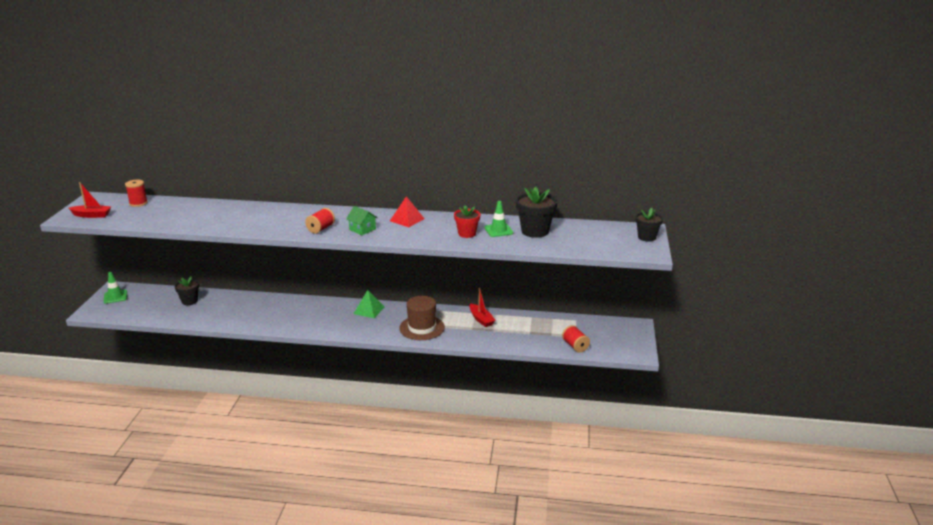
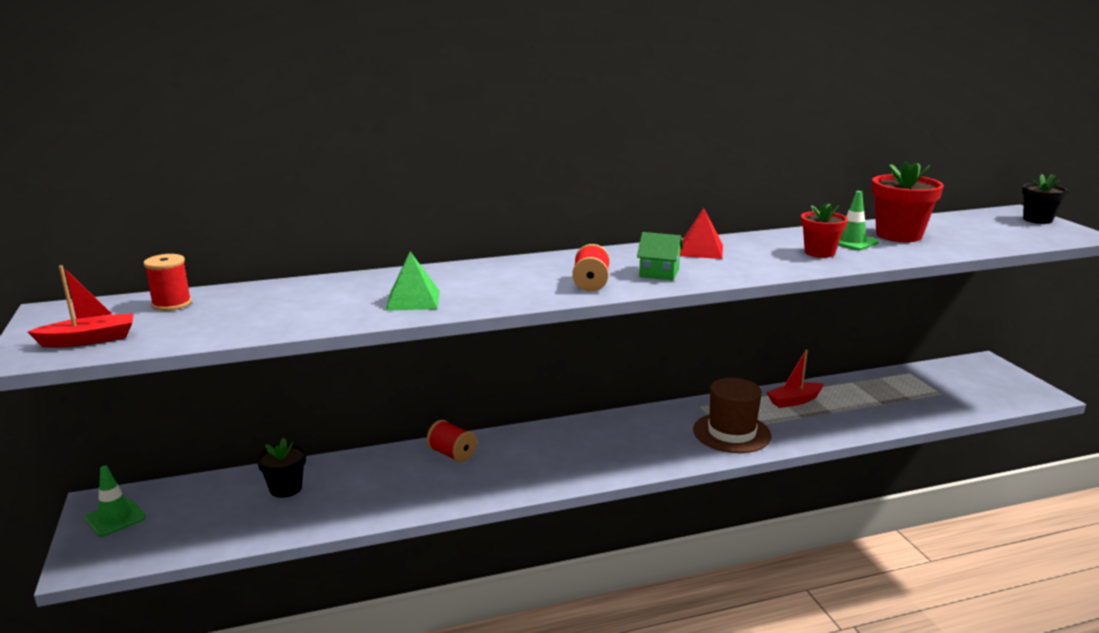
camera: 25 degrees left, 5 degrees down
green pyramid [354,290,384,318] -> green pyramid moved to [386,252,440,311]
red boat [470,288,496,327] -> red boat turned 120 degrees clockwise [766,350,824,408]
black flower pot [516,187,558,238] -> red flower pot [872,161,944,242]
red spool [562,325,590,353] -> red spool moved to [427,420,477,463]

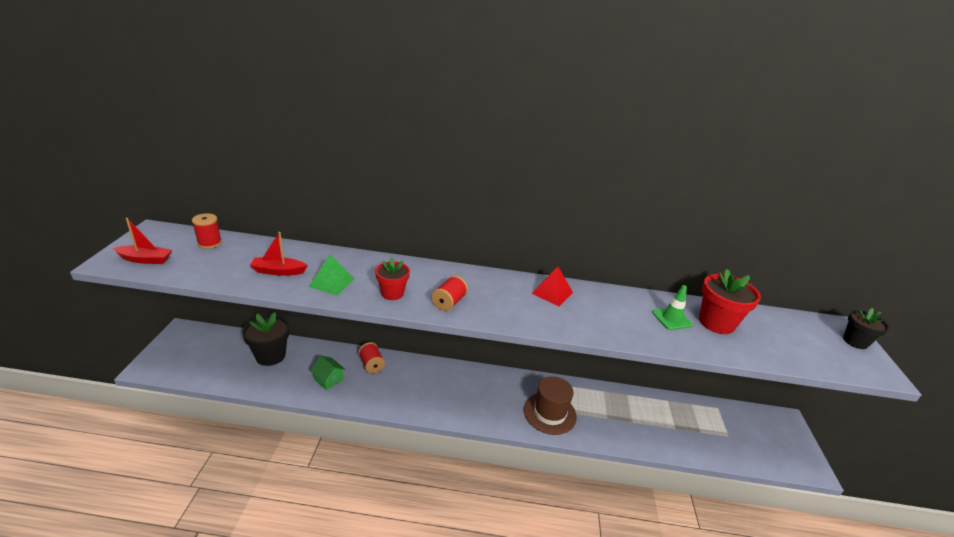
camera: 20 degrees right, 10 degrees up
green traffic cone [85,466,146,537] -> none
black flower pot [257,438,306,498] -> black flower pot [242,312,290,366], size x1.57
green house [637,232,683,281] -> green house moved to [310,355,346,390]
red boat [766,350,824,408] -> red boat moved to [250,232,308,276]
red flower pot [801,204,848,258] -> red flower pot moved to [375,258,410,300]

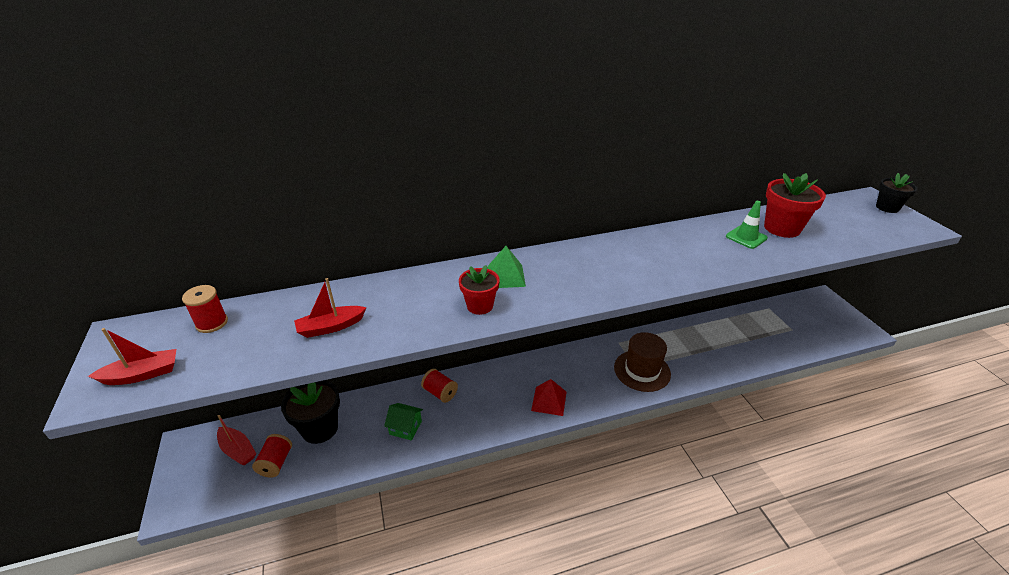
camera: 20 degrees left, 5 degrees up
green pyramid [309,255,355,295] -> green pyramid moved to [487,246,526,288]
red spool [432,275,468,311] -> red spool moved to [252,434,292,478]
red pyramid [531,267,573,306] -> red pyramid moved to [531,379,567,416]
none -> red boat [217,415,256,465]

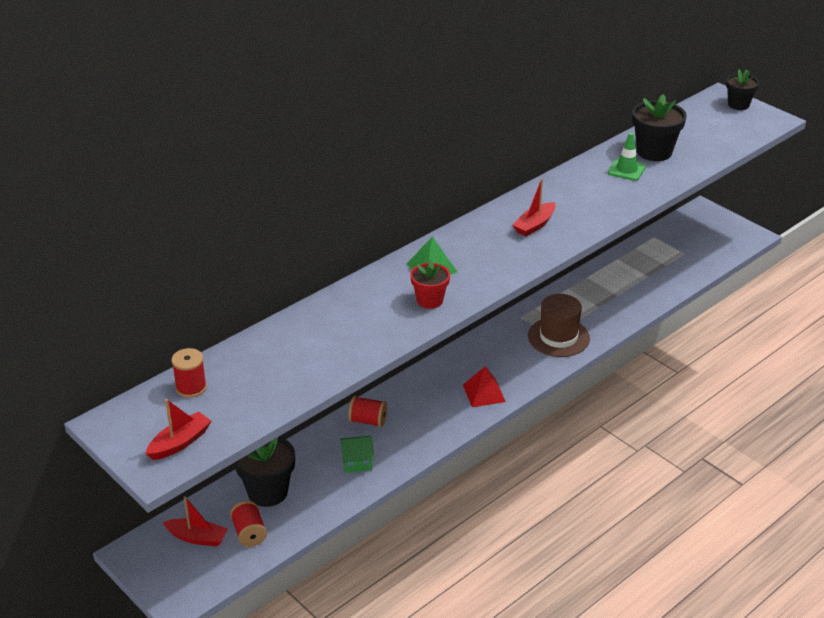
camera: 25 degrees left, 0 degrees up
red boat [294,278,367,338] -> red boat moved to [512,179,556,236]
red flower pot [764,173,826,238] -> black flower pot [632,94,687,161]

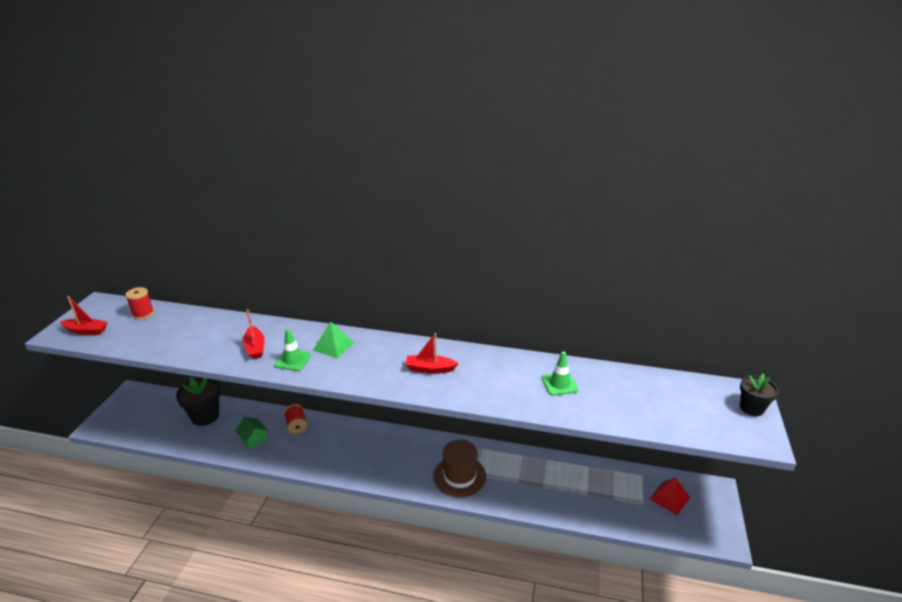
camera: 55 degrees right, 5 degrees down
red boat [162,496,228,547] -> red boat moved to [243,309,265,359]
red spool [230,501,267,547] -> none
red flower pot [410,259,450,309] -> green traffic cone [274,329,311,371]
red pyramid [463,366,506,407] -> red pyramid moved to [650,478,690,515]
black flower pot [632,94,687,161] -> none

